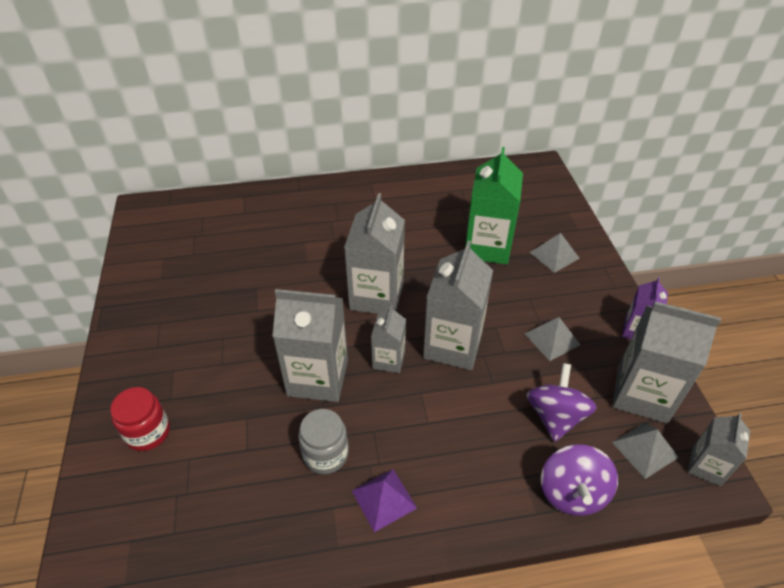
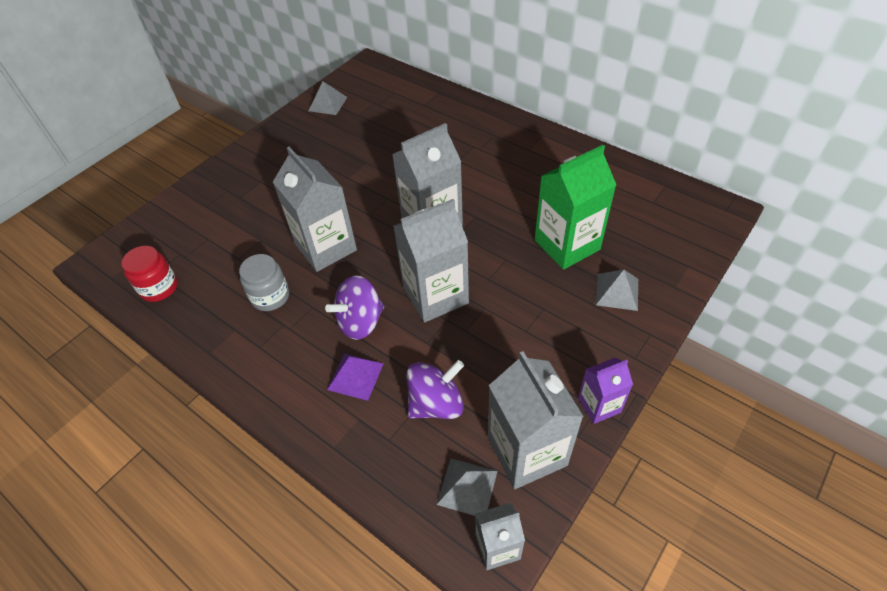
camera: 50 degrees right, 5 degrees up
red jar [110,387,170,451] -> red jar moved to [122,246,178,302]
purple pyramid [352,469,417,532] -> purple pyramid moved to [327,354,384,401]
grey carton [371,305,406,373] -> none
grey pyramid [525,317,581,361] -> grey pyramid moved to [309,82,347,115]
purple spinning top [541,444,618,516] -> purple spinning top moved to [325,275,384,340]

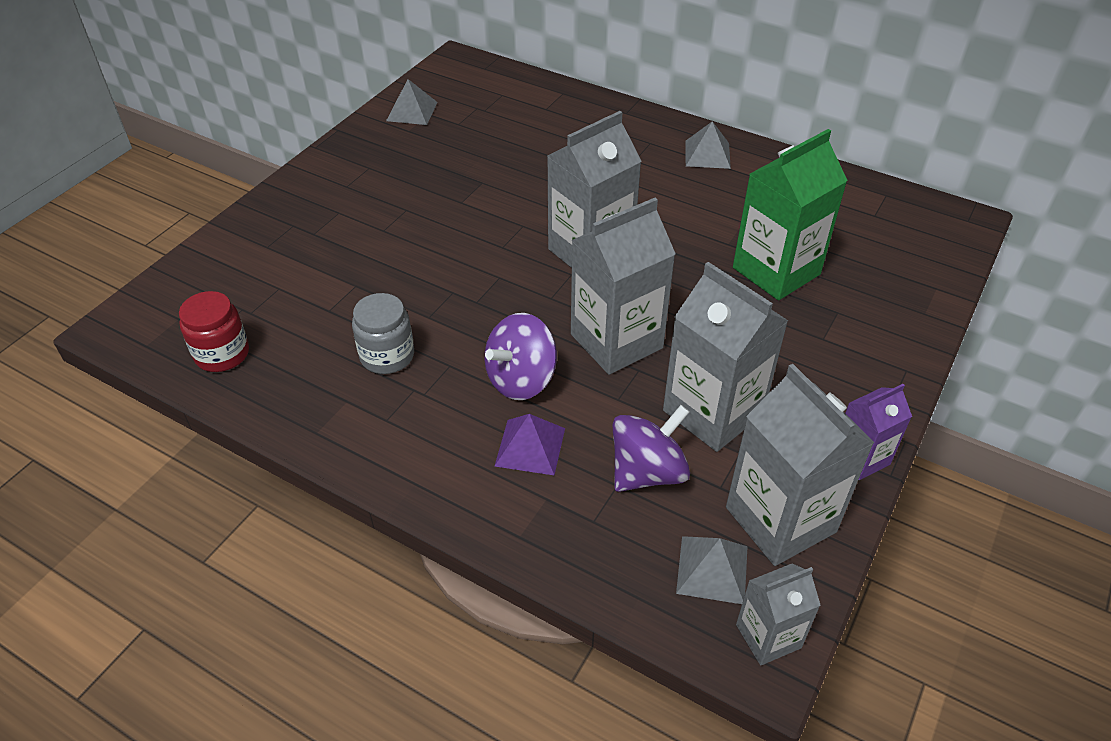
camera: 10 degrees left, 5 degrees down
grey carton [273,147,357,272] -> grey carton moved to [663,262,788,452]
grey pyramid [596,270,638,311] -> grey pyramid moved to [685,121,731,169]

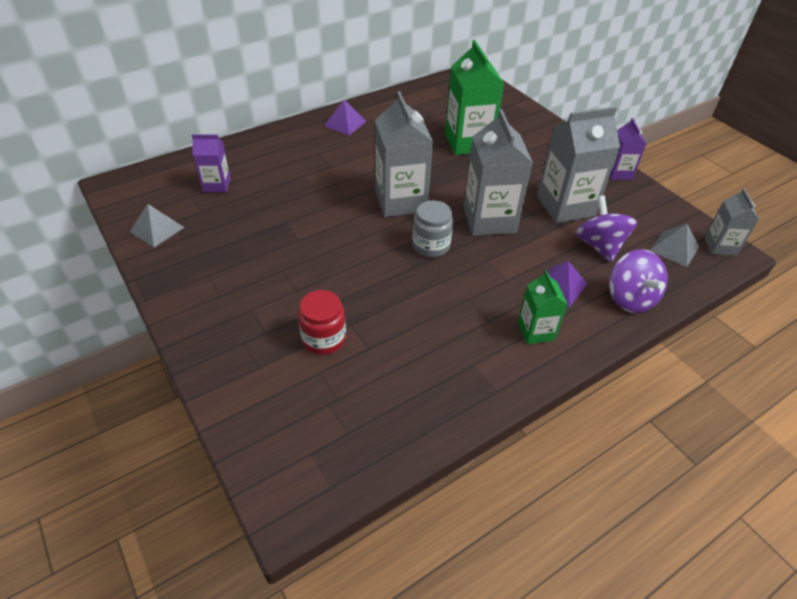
camera: 65 degrees left, 0 degrees up
red jar [179,291,249,372] -> red jar moved to [298,290,346,355]
grey jar [352,293,414,374] -> grey jar moved to [412,200,453,257]
purple spinning top [485,313,557,400] -> purple spinning top moved to [609,249,668,313]
grey pyramid [685,121,731,169] -> purple pyramid [324,100,366,135]
grey carton [726,364,874,566] -> none
none -> purple carton [192,134,231,192]
none -> green carton [518,270,568,344]

